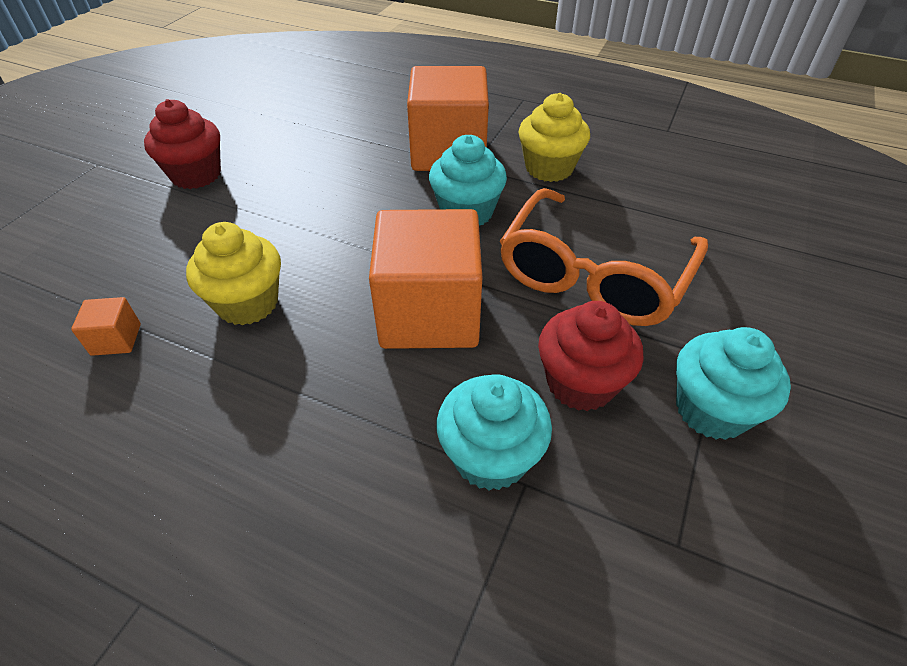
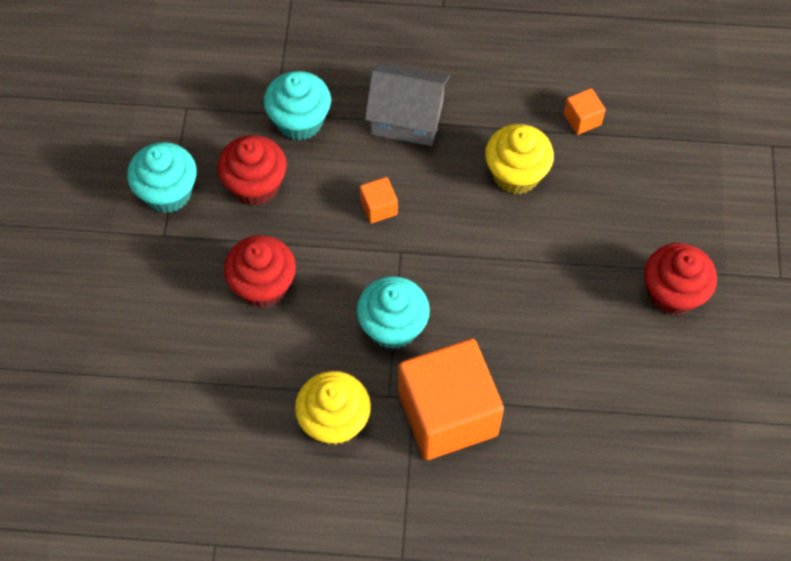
camera: 160 degrees right, 15 degrees up
orange cube [369,209,482,349] -> orange cube [360,177,398,223], size x0.41
orange glasses [500,188,708,326] -> red cupcake [224,235,296,308]
none -> grey house [364,63,450,146]

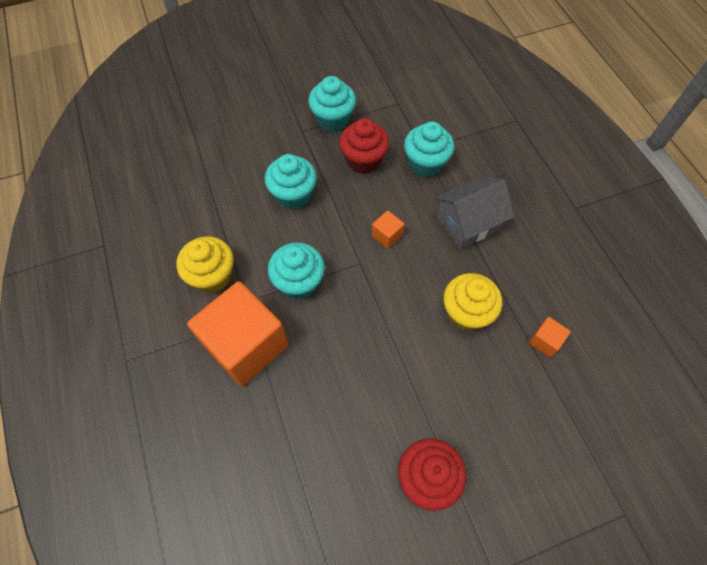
camera: 65 degrees right, 0 degrees up
red cupcake [224,235,296,308] -> turquoise cupcake [265,154,317,209]
grey house [364,63,450,146] -> grey house turned 75 degrees clockwise [435,176,514,249]

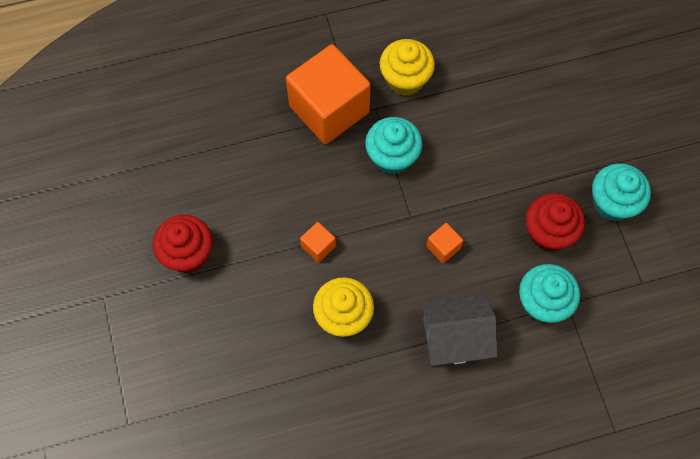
camera: 95 degrees right, 5 degrees up
turquoise cupcake [265,154,317,209] -> none
grey house [435,176,514,249] -> grey house turned 75 degrees counterclockwise [421,295,498,366]
orange cube [529,317,571,358] -> orange cube moved to [300,222,336,263]

